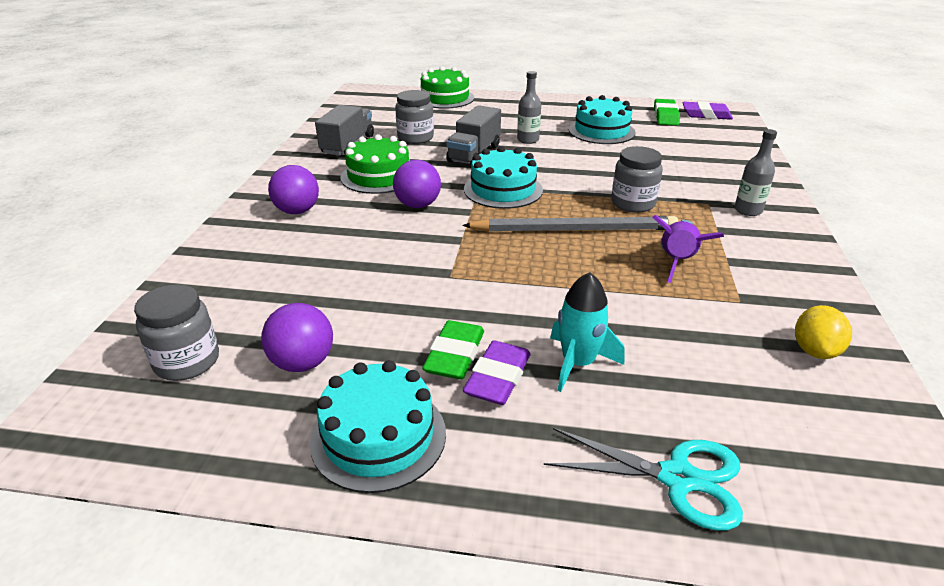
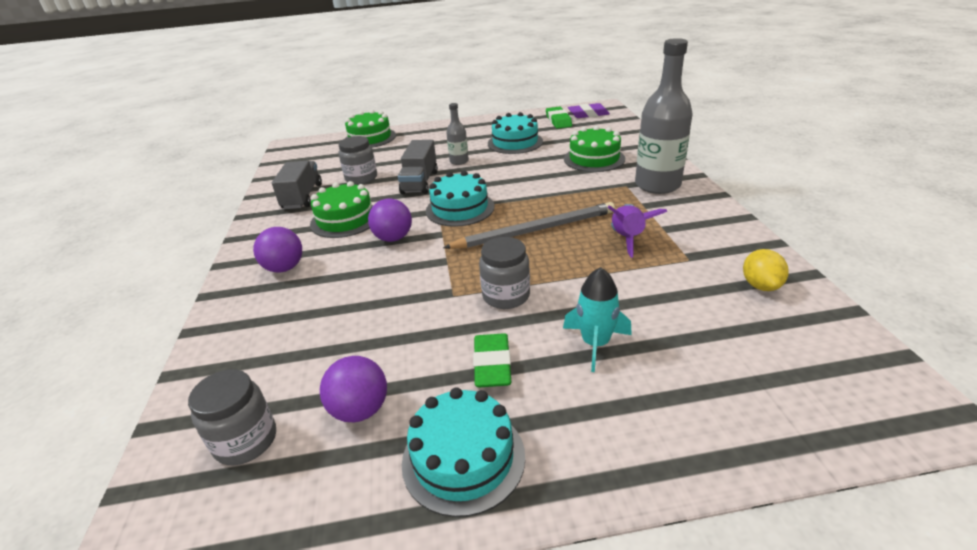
camera: 15 degrees left, 0 degrees up
purple eraser [463,340,531,405] -> none
turquoise scissors [544,428,743,531] -> none
grey jar [611,146,663,212] -> grey jar moved to [479,237,530,309]
grey bottle [734,129,777,216] -> grey bottle [635,38,693,194], size x2.04
none -> green cake [564,126,625,172]

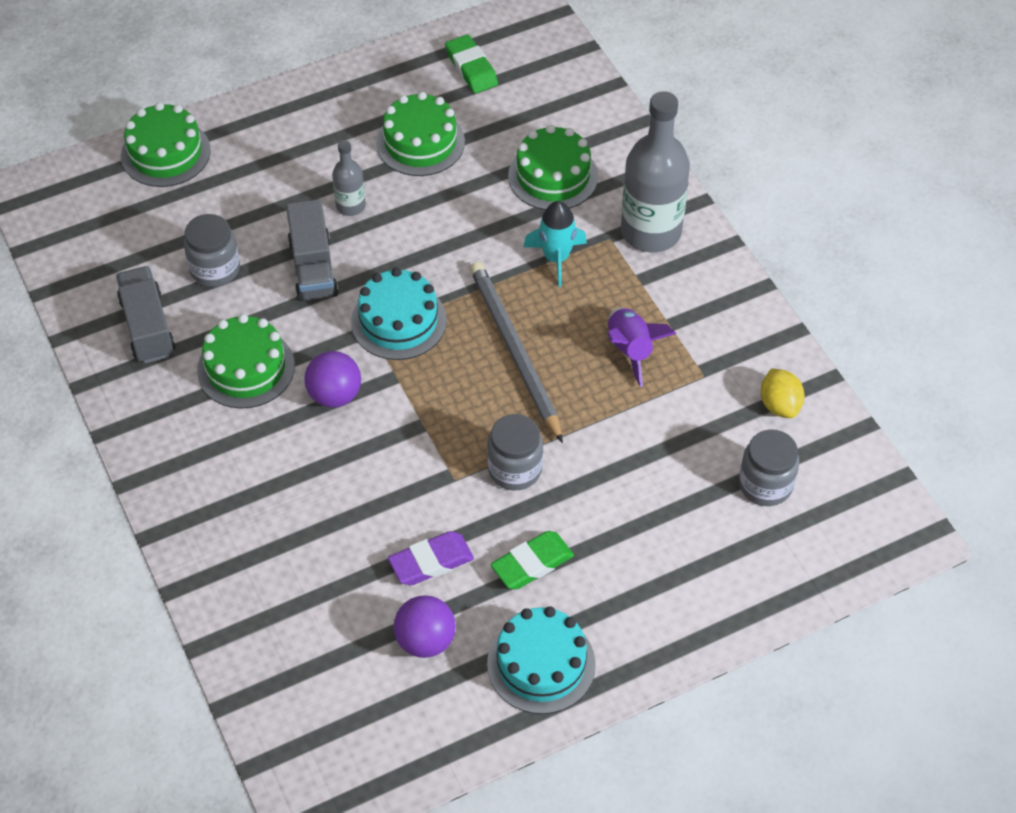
camera: 20 degrees left, 20 degrees up
grey jar [188,369,276,465] -> grey jar moved to [739,429,799,506]
purple ball [253,227,302,273] -> none
grey pencil [443,202,615,249] -> grey pencil turned 75 degrees counterclockwise [470,262,563,443]
green eraser [473,333,511,387] -> green eraser turned 75 degrees clockwise [491,531,574,589]
turquoise cake [488,112,543,154] -> green cake [376,92,465,176]
turquoise rocket [563,267,632,372] -> turquoise rocket moved to [523,201,587,287]
purple eraser [568,103,610,118] -> purple eraser moved to [388,531,474,585]

